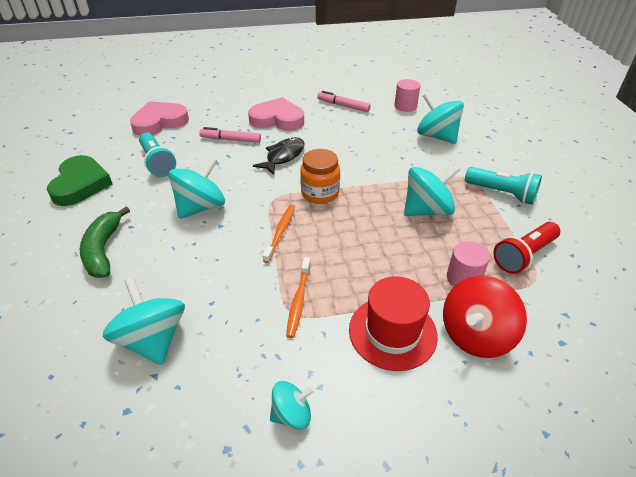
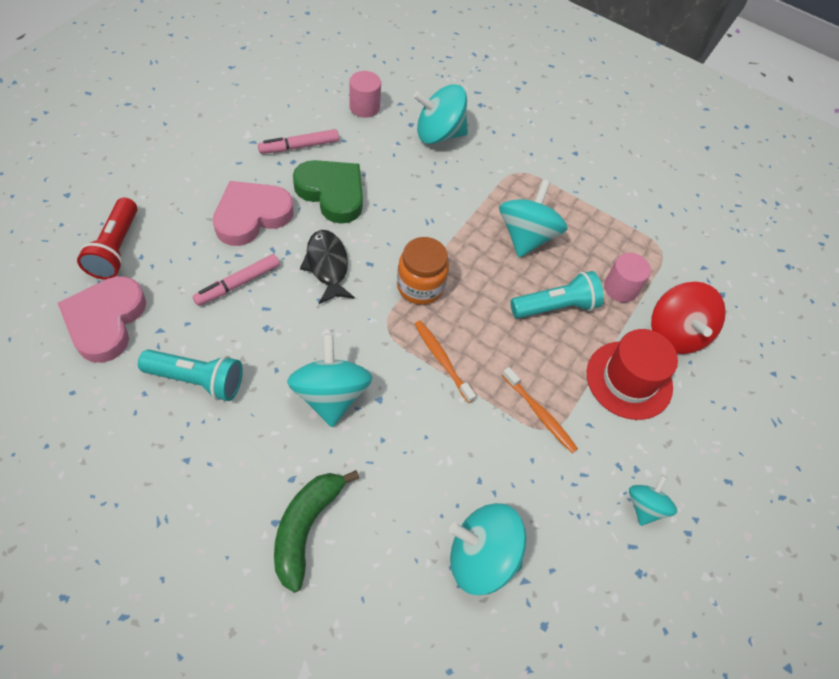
camera: 55 degrees left, 15 degrees up
green heart [47,155,112,206] -> green heart moved to [293,160,363,224]
green banana [80,206,130,278] -> green banana turned 75 degrees clockwise [274,470,359,593]
turquoise flashlight [465,167,542,205] -> turquoise flashlight moved to [510,271,604,319]
red flashlight [493,222,560,274] -> red flashlight moved to [77,198,137,280]

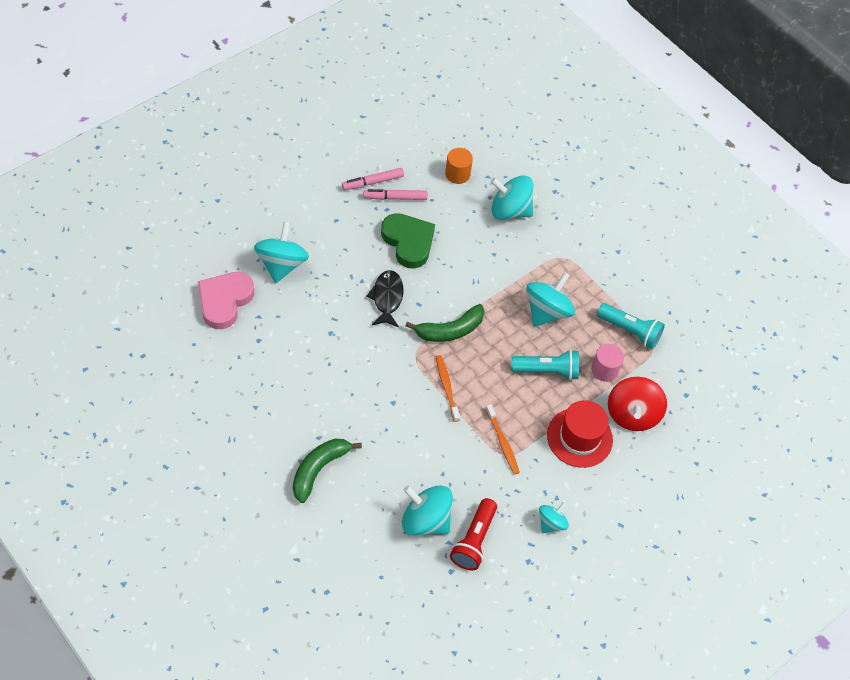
camera: 20 degrees right, 0 degrees up
red flashlight [77,198,137,280] -> red flashlight moved to [450,498,497,570]
turquoise flashlight [138,349,243,401] -> turquoise flashlight moved to [597,303,665,349]
pink marker [192,254,280,306] -> pink marker moved to [342,168,404,190]
pink heart [213,181,294,246] -> none
turquoise spinning top [287,334,373,427] -> turquoise spinning top moved to [254,222,309,283]
pink cylinder [349,71,381,118] -> orange cylinder [445,148,473,184]
orange jar [397,237,449,305] -> green banana [405,304,485,342]

